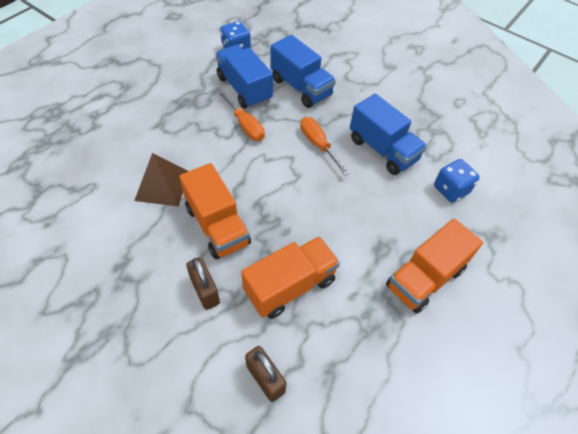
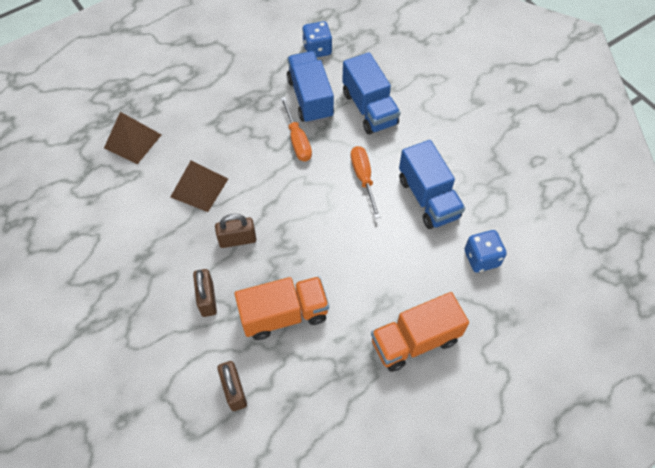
camera: 20 degrees right, 5 degrees up
orange truck [179,163,251,259] -> brown padlock [215,214,256,248]
none -> brown pyramid [104,112,161,164]

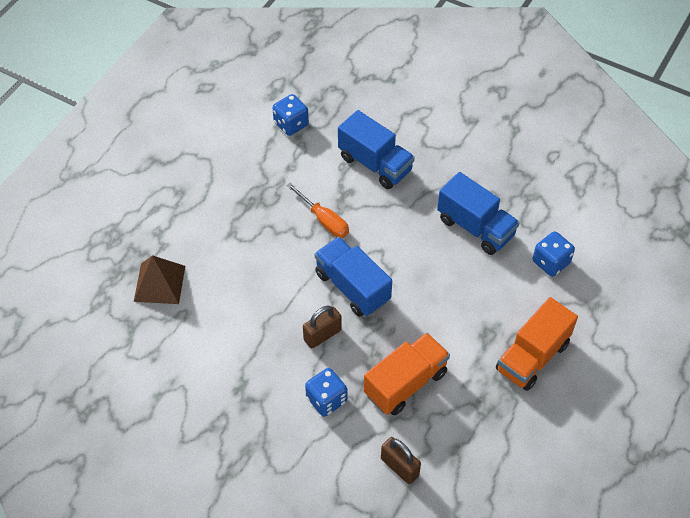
camera: 25 degrees left, 5 degrees down
brown pyramid [170,160,228,212] -> none
brown padlock [193,269,217,317] -> blue dice [305,368,347,417]
blue truck [287,51,334,124] -> blue truck moved to [315,237,392,317]
orange screwdriver [351,146,380,219] -> none

